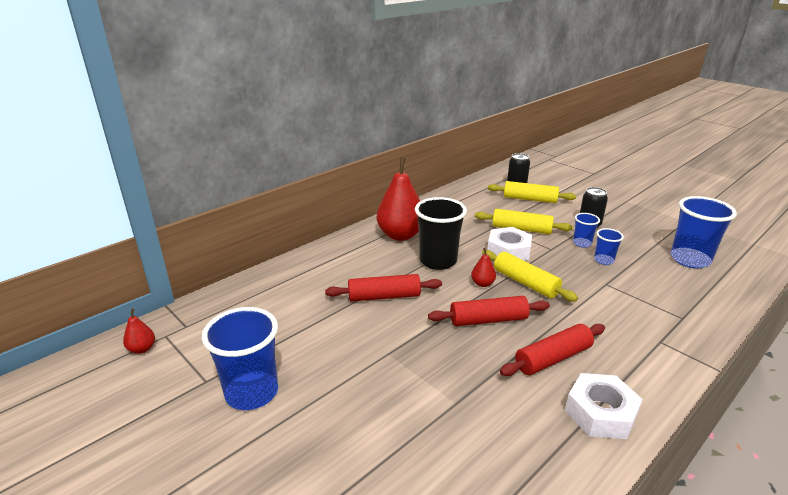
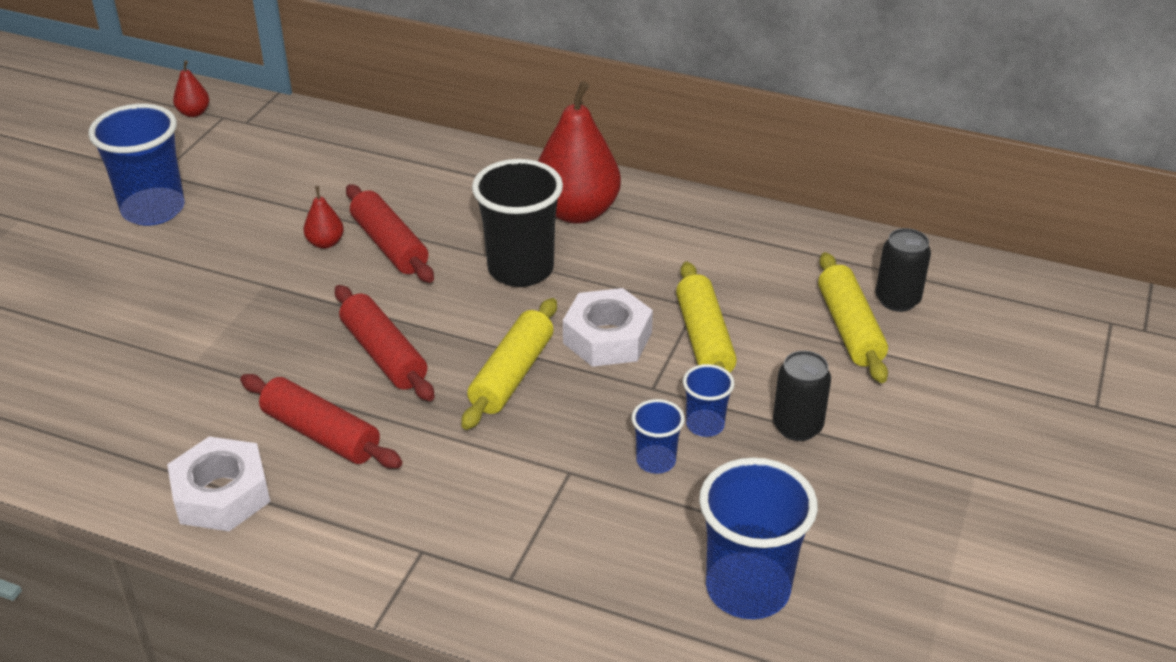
camera: 65 degrees right, 10 degrees up
red pear [471,248,496,287] -> red pear moved to [303,186,344,249]

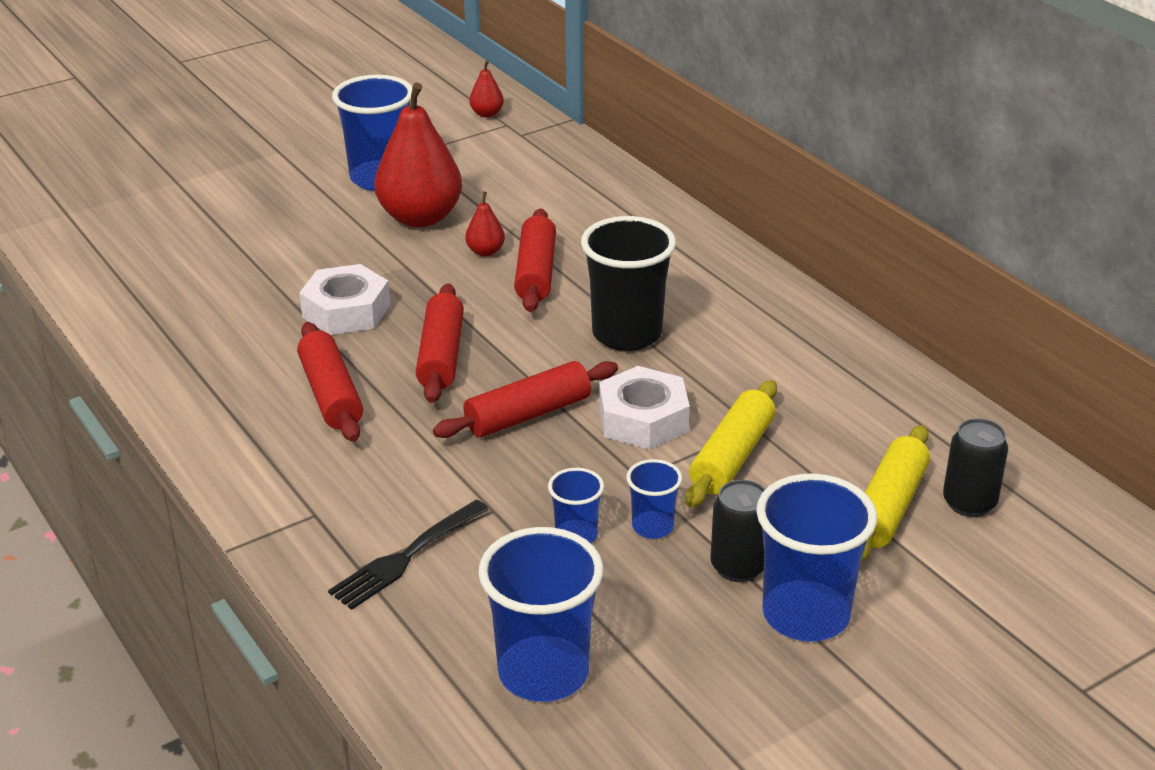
camera: 35 degrees right, 5 degrees down
white nut [167,436,270,531] -> white nut moved to [299,264,390,335]
yellow rolling pin [461,298,557,430] -> red rolling pin [433,361,618,438]
red pear [538,81,621,224] -> red pear moved to [374,83,462,227]
none -> black fork [328,500,489,610]
none -> blue cup [756,473,877,642]

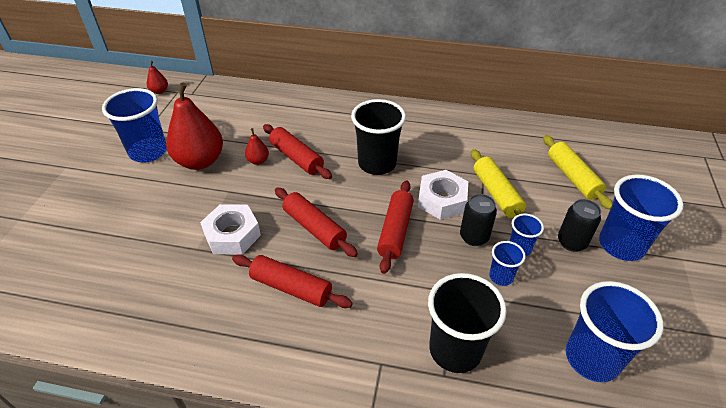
camera: 45 degrees left, 10 degrees up
black fork [328,500,489,610] -> black cup [428,273,507,373]
black can [943,418,1008,517] -> black can moved to [460,194,497,246]

